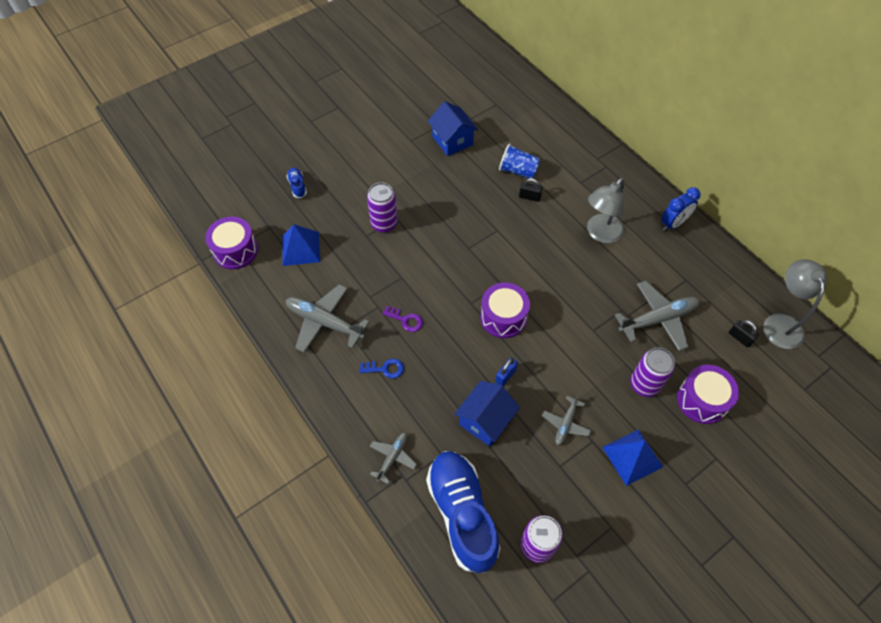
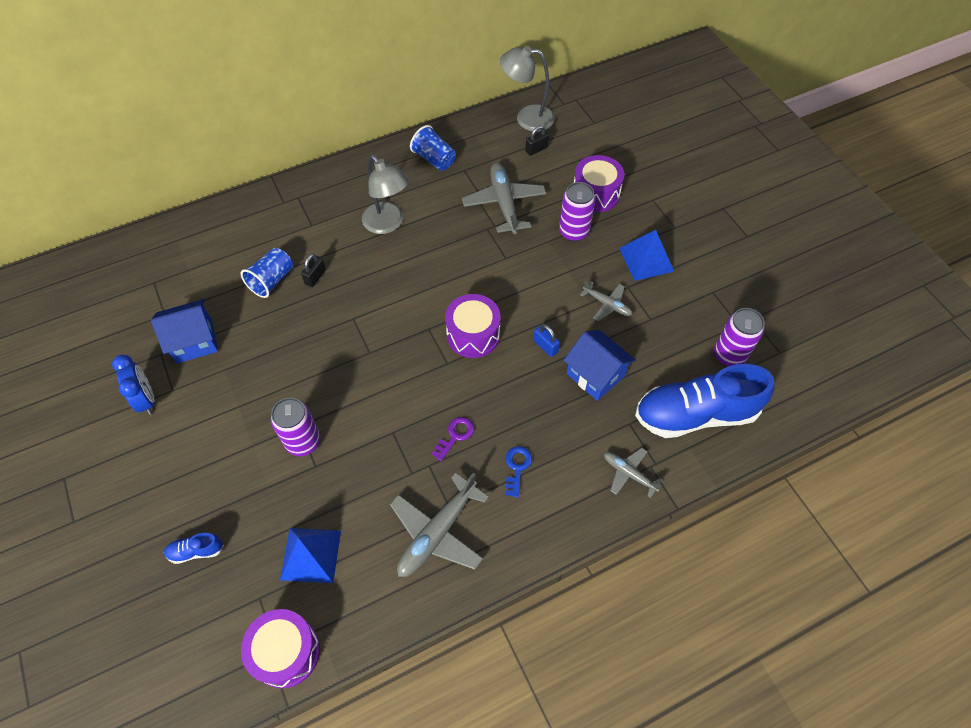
camera: 80 degrees left, 0 degrees up
blue clock [661,187,701,231] -> blue clock moved to [112,355,155,415]
none -> blue cup [410,125,456,171]

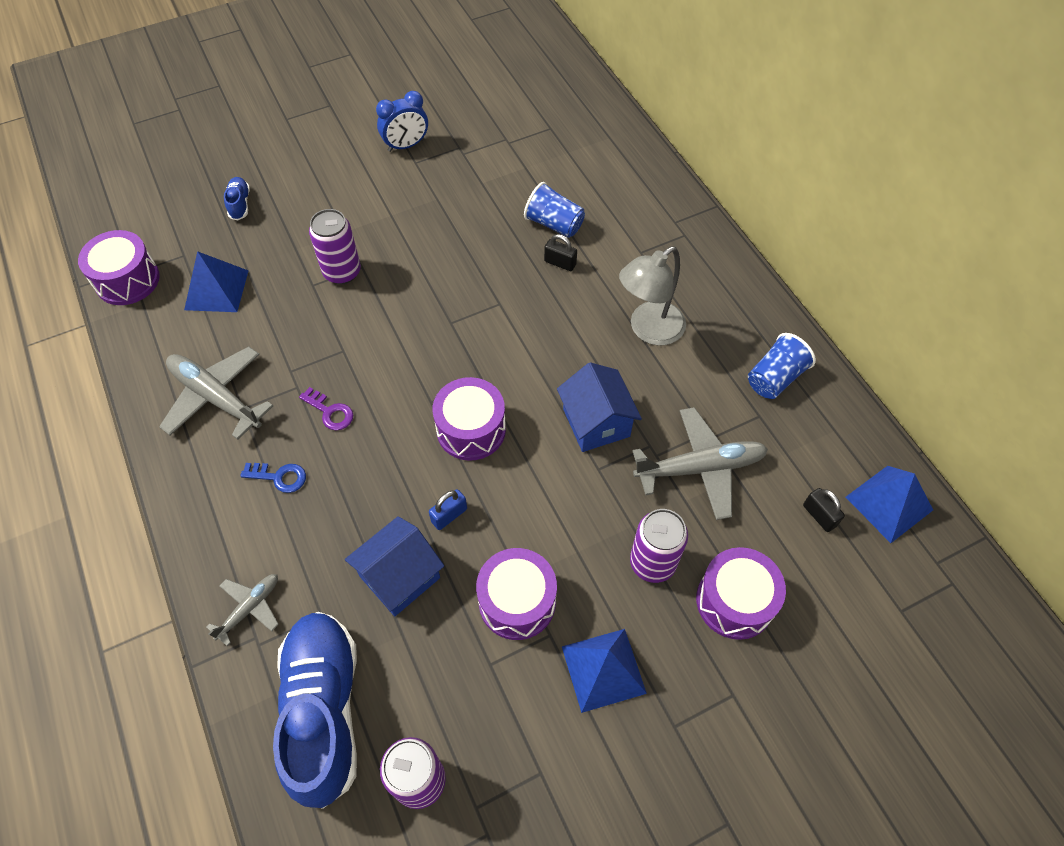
camera: 90 degrees right, 0 degrees up
blue house [151,299,218,364] -> blue house moved to [557,362,642,452]
grey lamp [500,46,555,132] -> blue pyramid [846,466,933,543]
grey plane [580,280,632,321] -> purple drum [476,548,557,640]

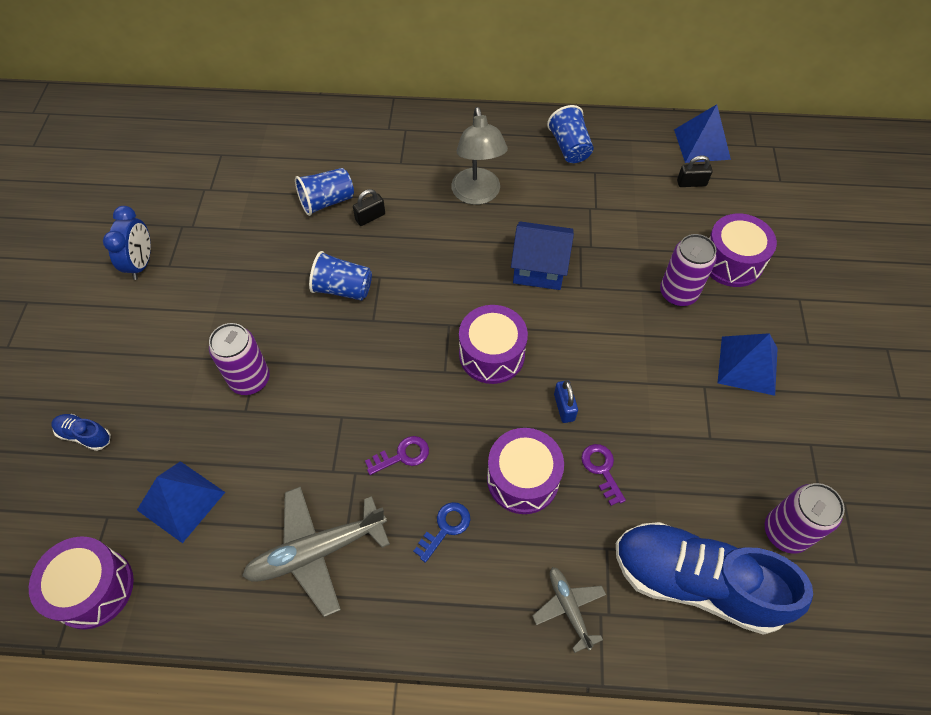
camera: 60 degrees left, 0 degrees up
blue house [345,516,444,616] -> purple key [581,444,626,506]
purple drum [476,548,557,640] -> purple drum moved to [487,428,564,514]
grey plane [632,407,768,520] -> none
none -> blue cup [309,251,372,301]

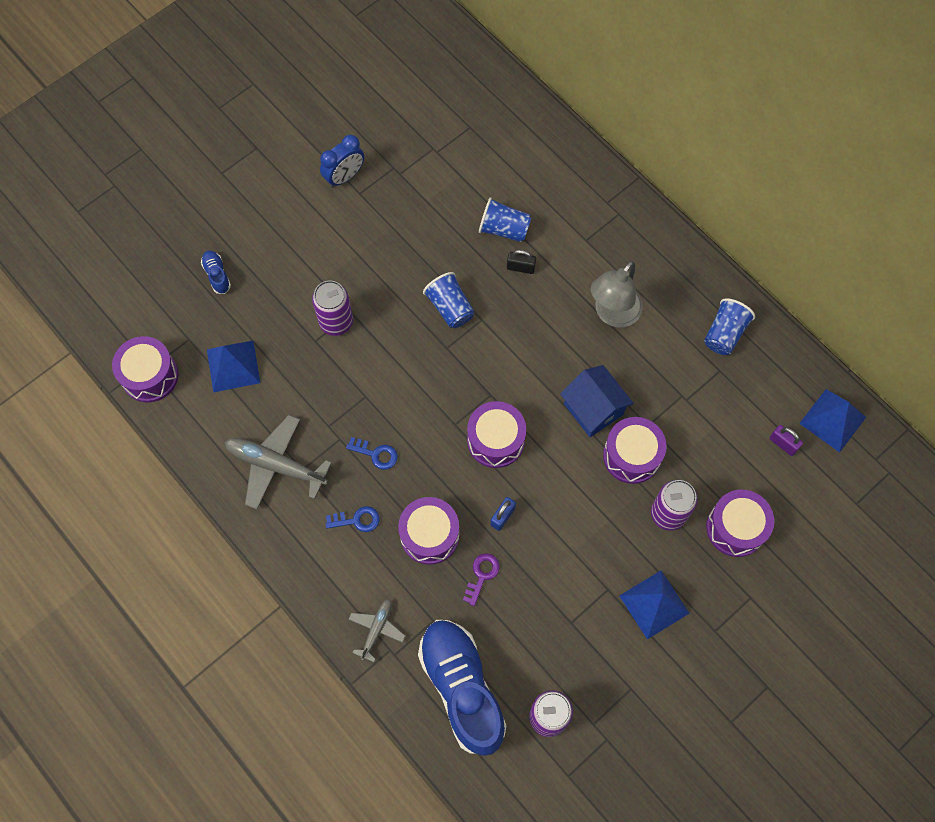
camera: 45 degrees right, 10 degrees up
purple key [365,436,429,475] -> blue key [346,437,398,470]
black padlock [677,155,713,187] -> purple padlock [769,425,803,456]
none -> purple drum [603,417,667,484]

